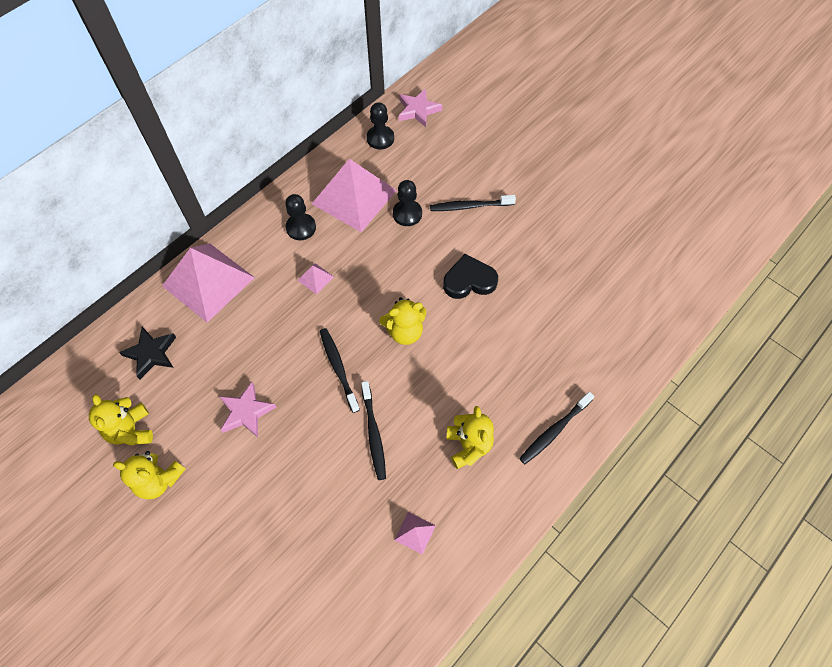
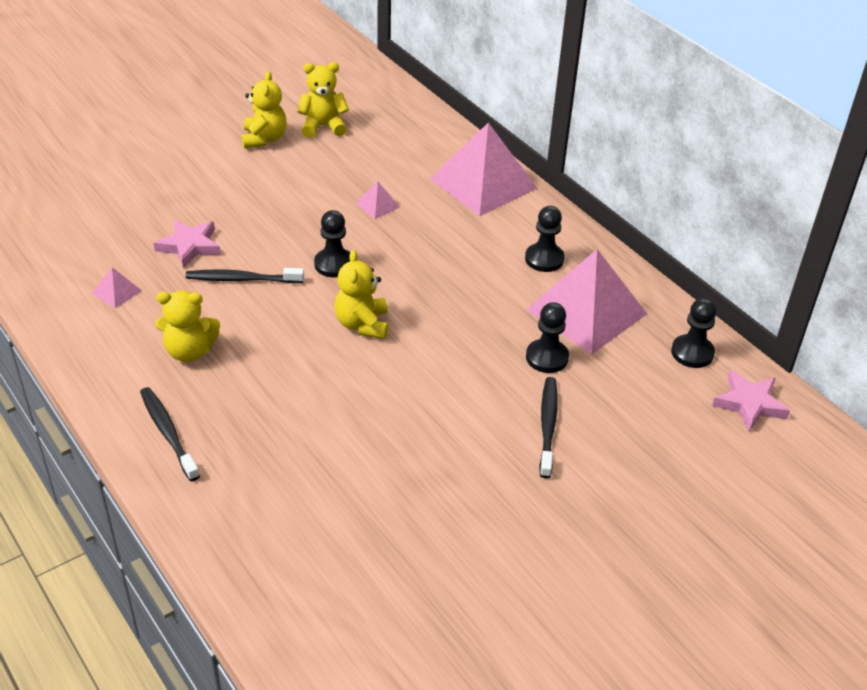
camera: 100 degrees right, 20 degrees down
yellow teddy bear [113,451,185,500] -> yellow teddy bear turned 150 degrees clockwise [242,71,287,148]
black star [119,327,176,380] -> none
pink star [219,382,277,438] -> pink star moved to [154,219,221,268]
pink pyramid [297,263,334,294] -> pink pyramid moved to [356,182,400,219]
black toothbrush [320,328,360,413] -> black pawn [314,210,350,277]
black heart [443,254,498,299] -> none

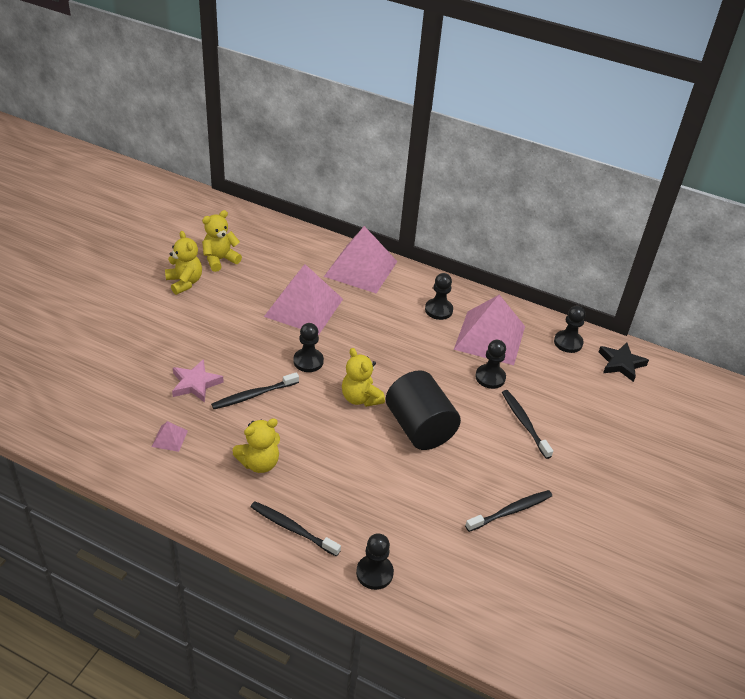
camera: 30 degrees left, 0 degrees up
pink pyramid [356,182,400,219] -> pink pyramid [264,264,343,335], size x2.48
pink star [712,370,790,432] -> black star [599,342,649,382]
none -> black pawn [356,533,394,590]
none -> black cylinder [386,370,461,450]
none -> black toothbrush [465,490,552,532]

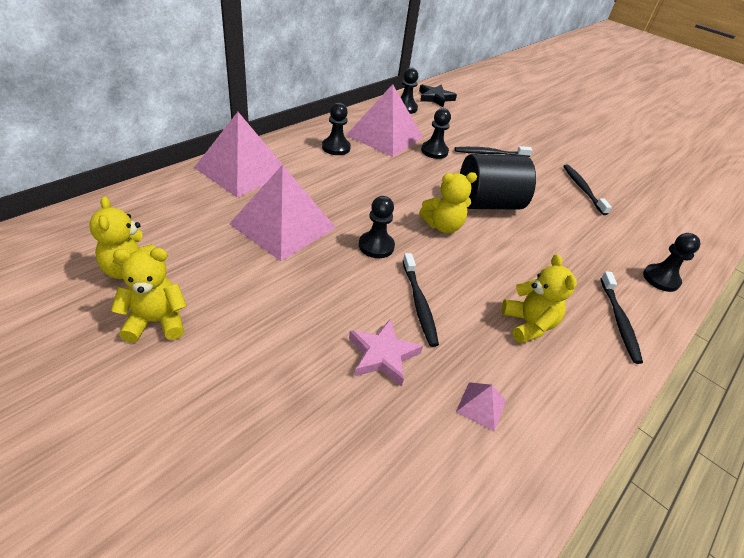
camera: 75 degrees left, 0 degrees up
black toothbrush [251,501,341,557] -> black toothbrush turned 45 degrees counterclockwise [600,271,643,364]

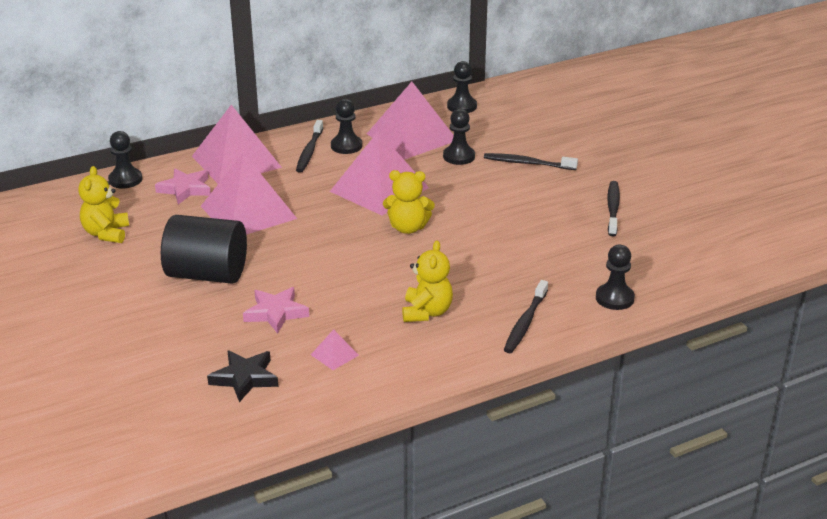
camera: 25 degrees right, 10 degrees down
yellow teddy bear [111,248,187,343] -> none
black pawn [359,196,395,258] -> black pawn moved to [108,131,142,188]
black toothbrush [403,253,439,347] -> black toothbrush moved to [296,120,323,173]
black star [419,84,457,107] -> black star moved to [207,350,278,402]
black cylinder [460,154,536,210] -> black cylinder moved to [161,215,247,284]
none -> pink star [155,169,211,204]
none -> pink pyramid [330,131,429,215]

